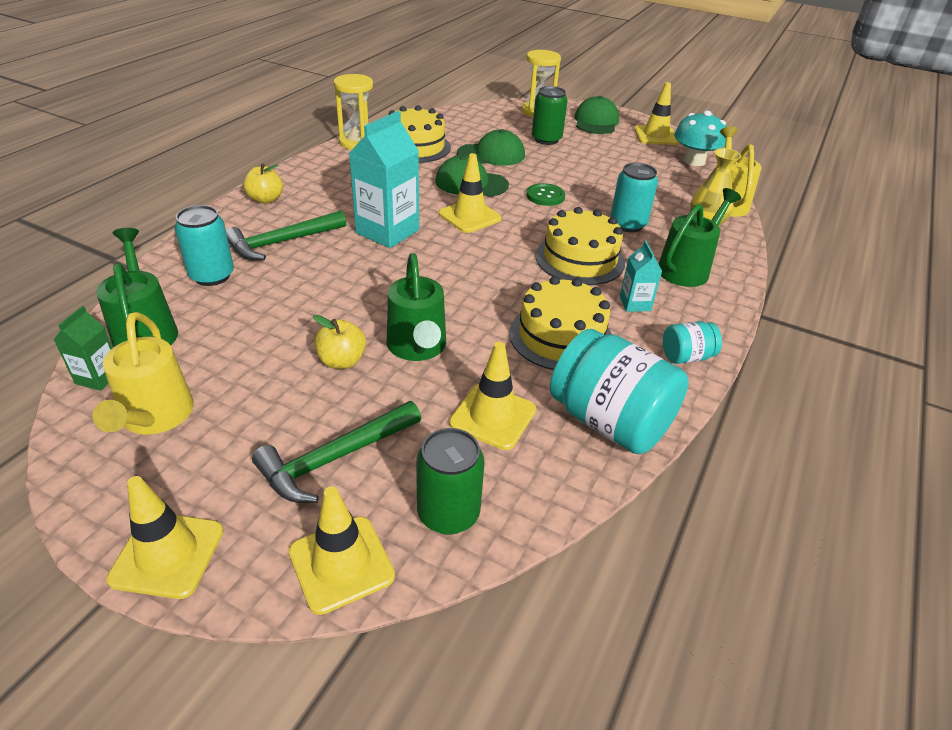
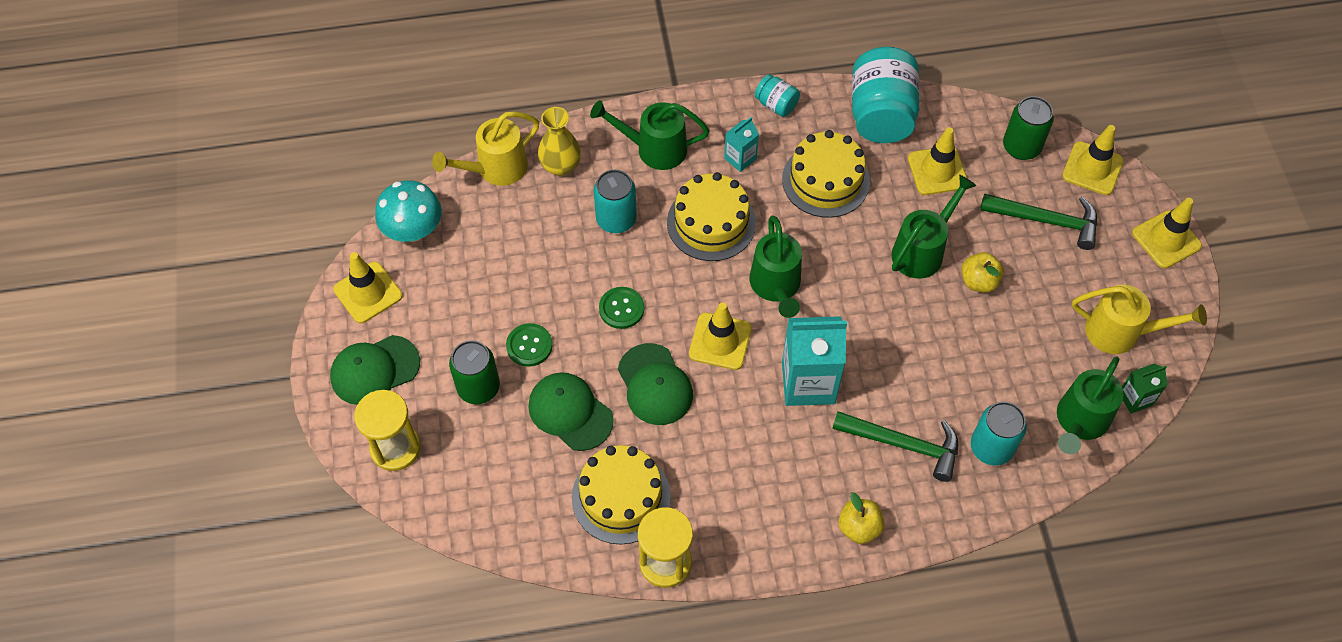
camera: 125 degrees left, 20 degrees up
yellow watering can [93,312,194,434] -> yellow watering can turned 60 degrees clockwise [1072,285,1207,354]
none -> green button [506,323,552,367]
none -> green watering can [750,216,802,318]

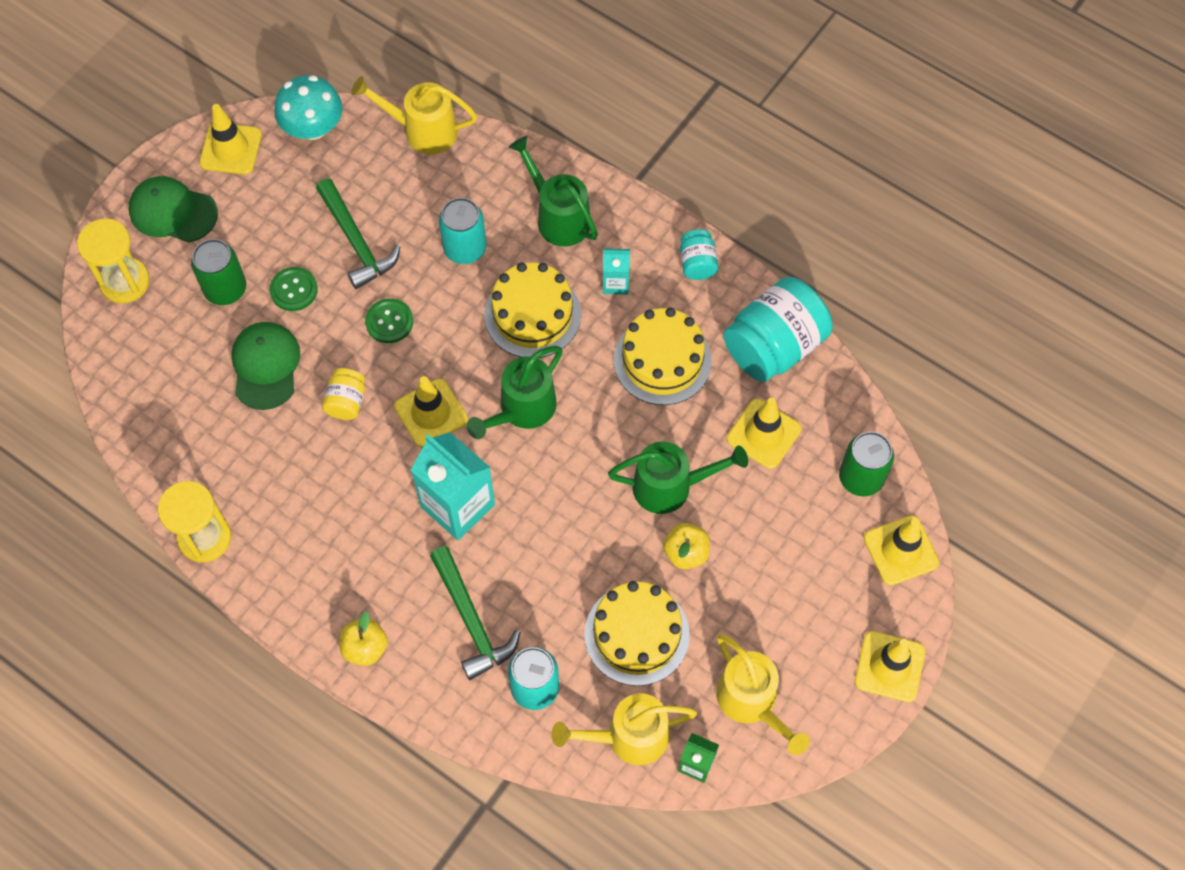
camera: 45 degrees right, 5 degrees up
yellow vase [538,107,581,176] -> none
yellow cake [572,445,671,545] -> yellow cake moved to [584,581,690,686]
green cap [618,343,693,425] -> yellow jar [322,368,365,420]
green hammer [980,194,1098,250] -> green hammer moved to [316,178,400,289]
green watering can [1057,356,1123,454] -> yellow watering can [552,693,697,765]

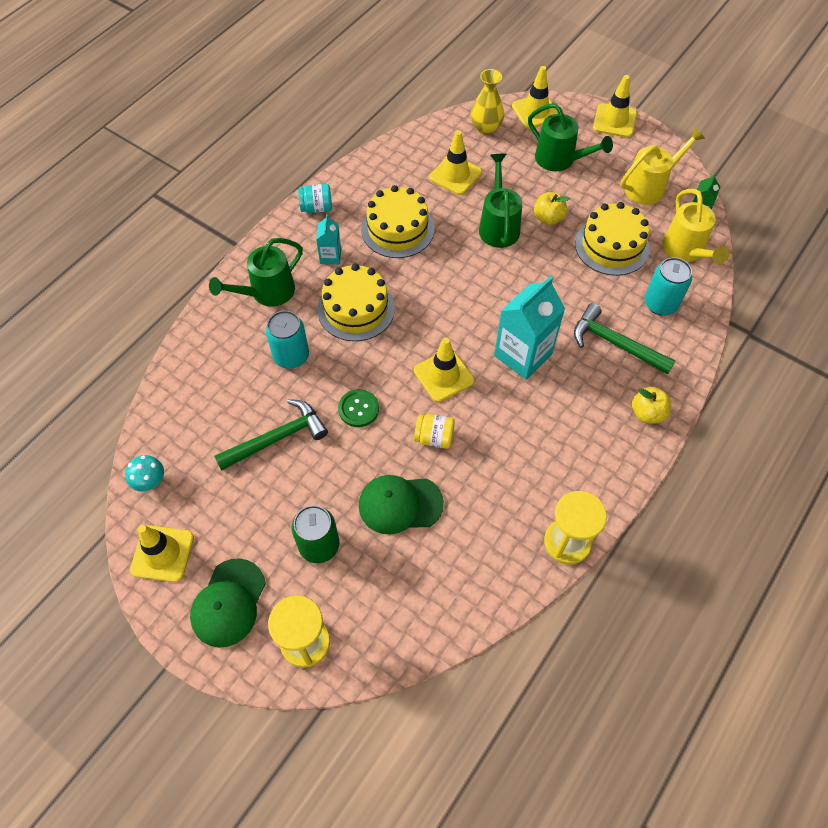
camera: 90 degrees left, 5 degrees down
green button [269,267,318,311] -> none
turquoise mushroom [274,75,343,140] -> turquoise mushroom [125,455,164,491], size x0.59
yellow watering can [351,76,477,154] -> none
green hammer [430,546,520,680] -> green hammer turned 120 degrees counterclockwise [574,303,675,375]
green watering can [467,346,563,439] -> green watering can moved to [528,103,613,171]
turquoise jar [723,277,833,382] -> none
green can [839,431,894,497] -> yellow vase [471,69,504,135]

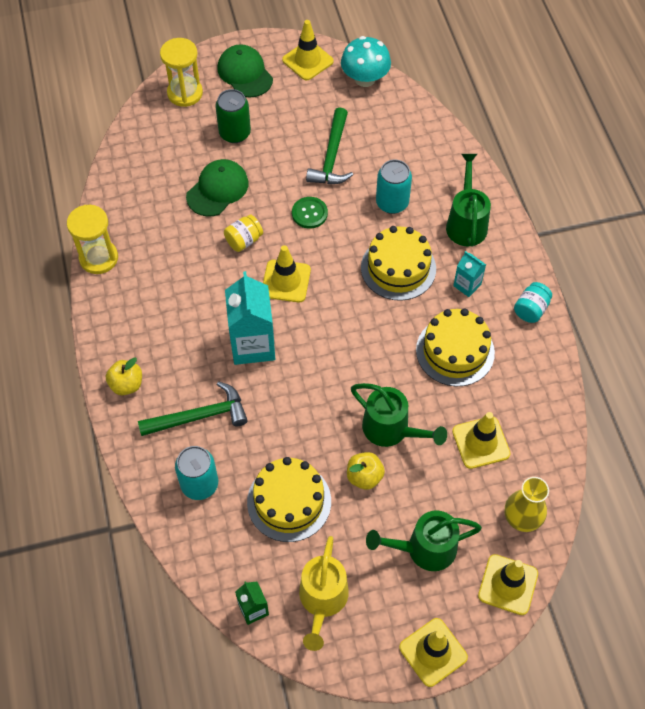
camera: 130 degrees right, 0 degrees up
turquoise mushroom [125,455,164,491] -> turquoise mushroom [341,36,391,87], size x1.70
yellow watering can [662,189,729,264] -> none

